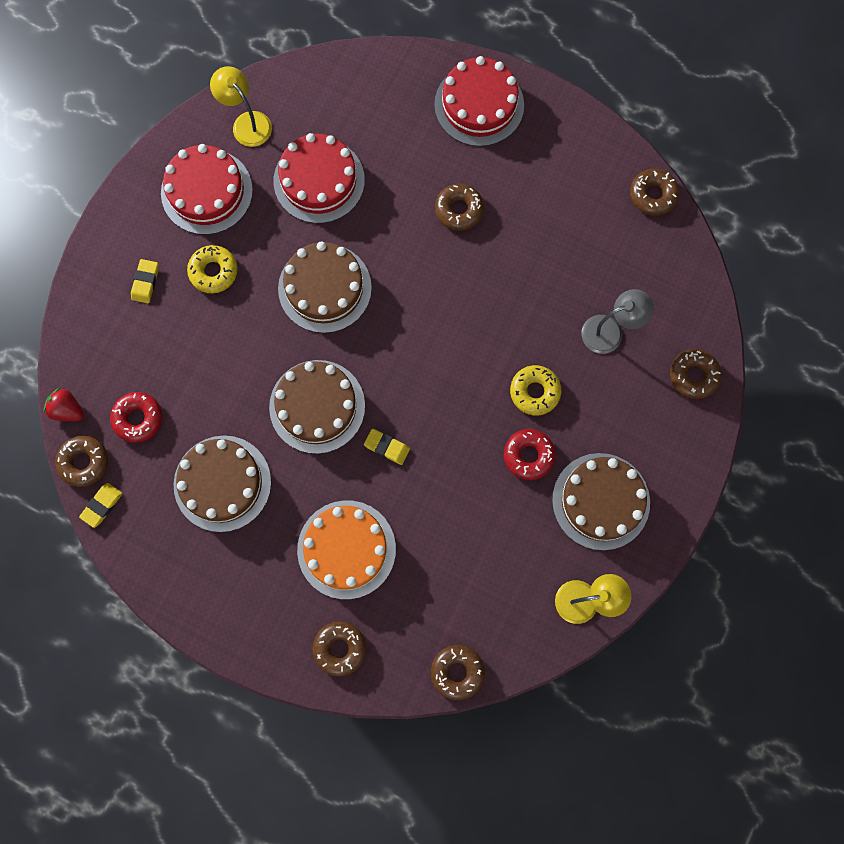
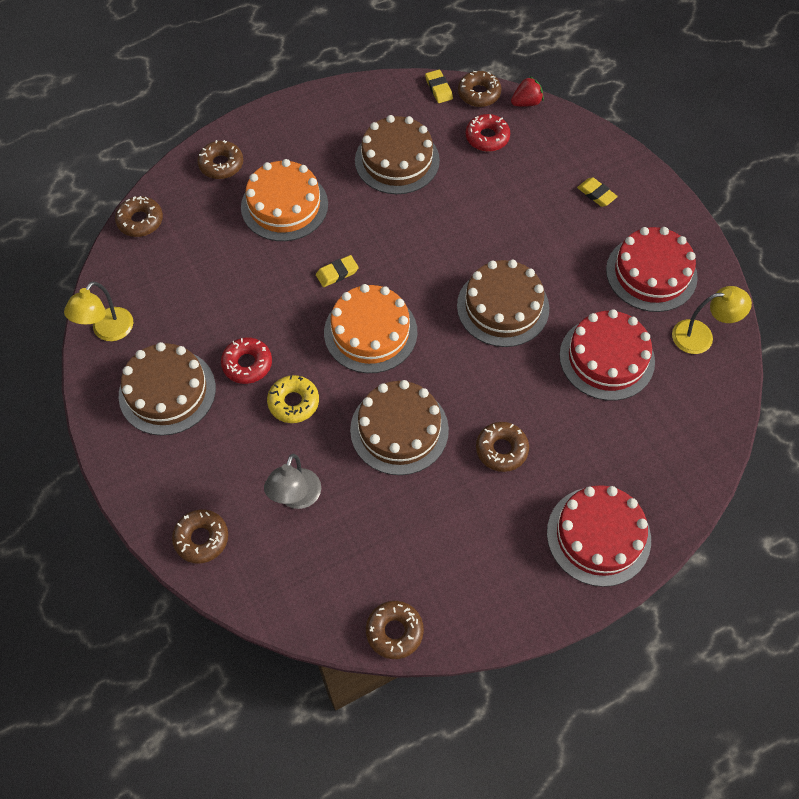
camera: 125 degrees right, 15 degrees down
yellow donut [187,245,238,293] -> none
brown cake [269,360,365,454] -> brown cake moved to [350,380,449,475]
none -> orange cake [324,284,417,373]

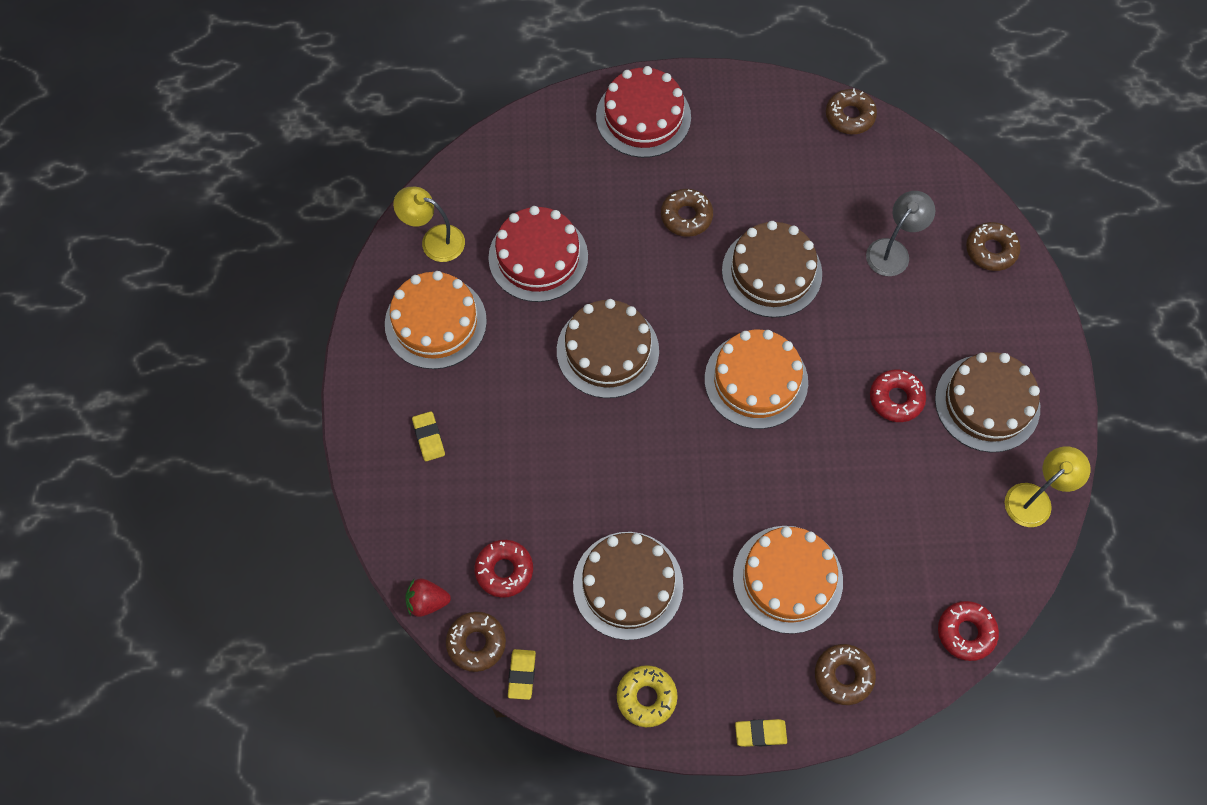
camera: 155 degrees left, 5 degrees up
brown donut [115,196,163,237] -> red donut [938,601,999,661]
yellow donut [267,375,319,423] -> yellow donut moved to [617,665,678,727]
yellow eraser [316,255,359,287] -> yellow eraser moved to [735,719,787,747]
red cake [606,227,698,312] -> orange cake [385,271,487,369]

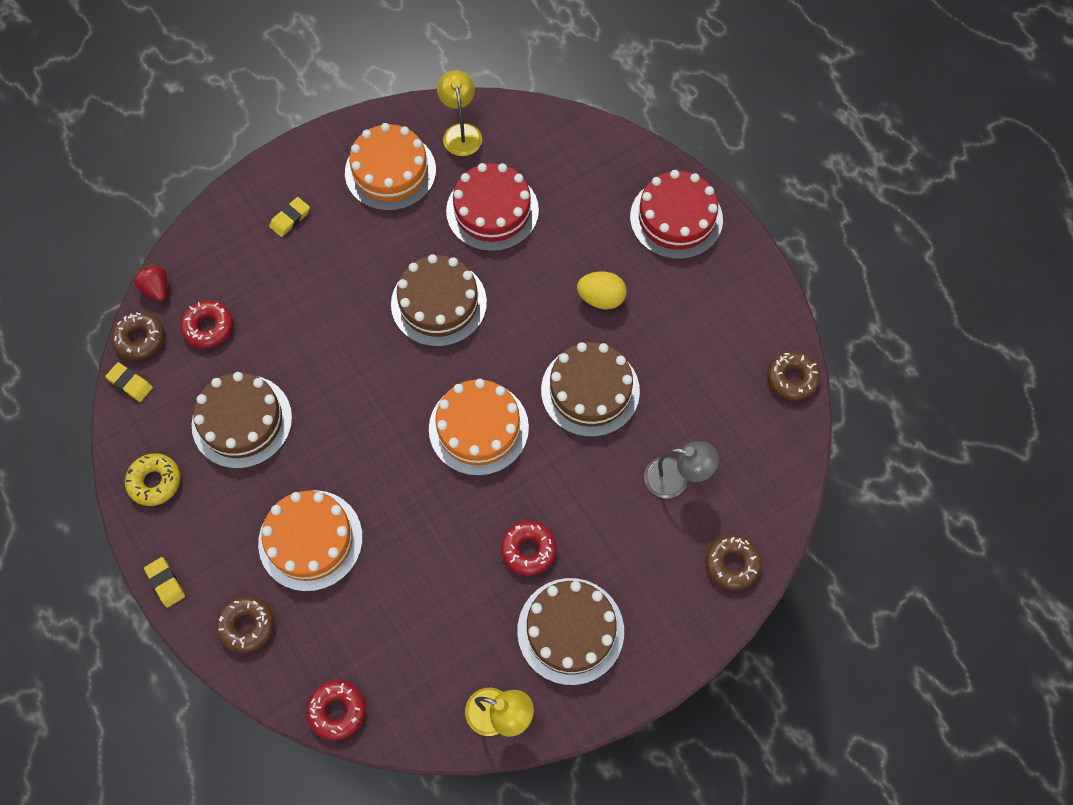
camera: 60 degrees right, 0 degrees up
yellow eraser [508,649,536,700] -> yellow eraser turned 60 degrees clockwise [105,362,153,402]
brown donut [661,189,713,237] -> yellow egg [577,271,627,310]

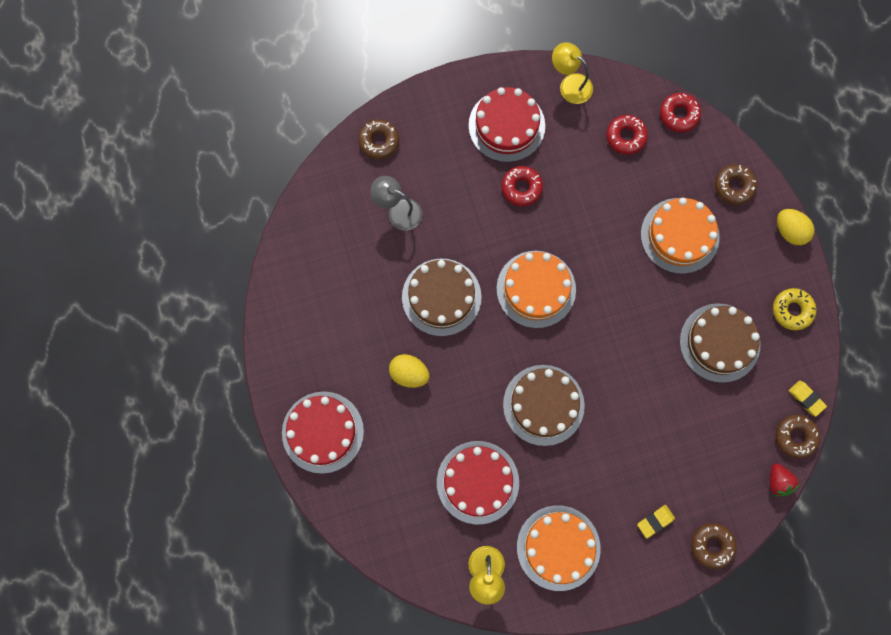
camera: 165 degrees left, 10 degrees up
yellow eraser [144,557,185,608] -> yellow egg [777,209,814,245]
red donut [181,300,233,348] -> red donut moved to [606,115,648,155]
brown cake [517,578,624,685] -> red cake [469,87,545,162]
brown donut [767,351,820,400] -> brown donut moved to [691,523,737,569]

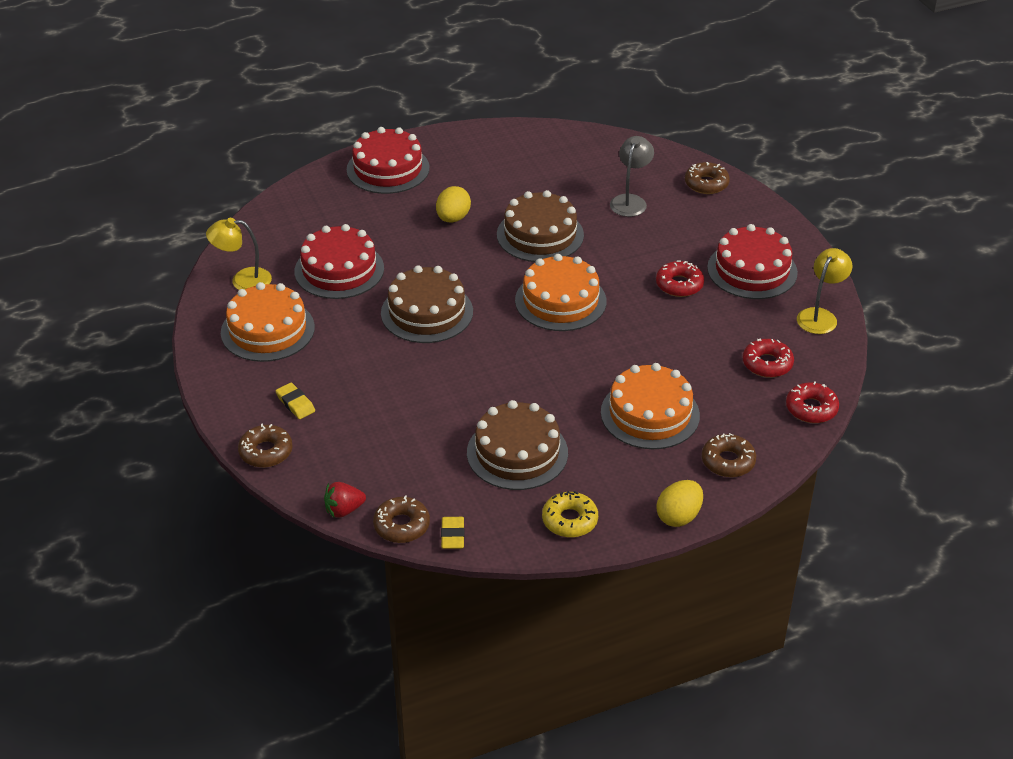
camera: 85 degrees right, 35 degrees down
yellow eraser [789,381,827,417] -> yellow eraser turned 45 degrees counterclockwise [441,517,465,549]

